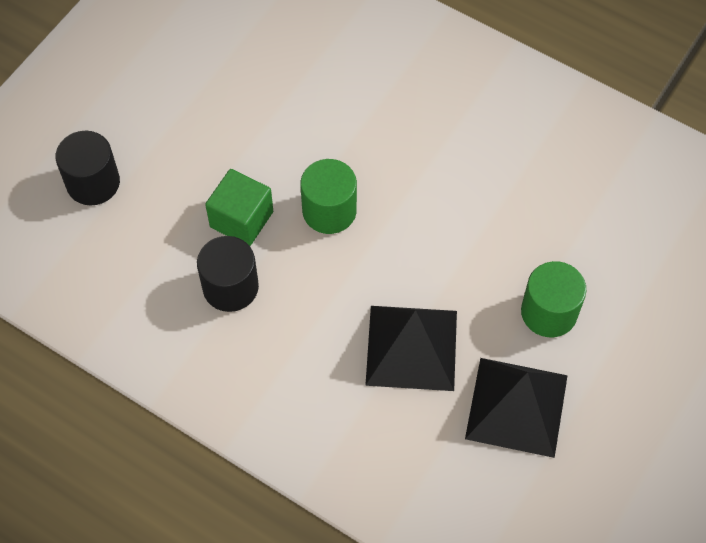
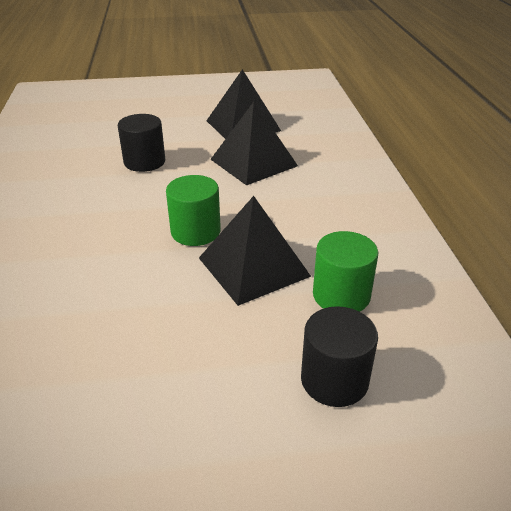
camera: 130 degrees left, 25 degrees down
black cylinder [197,236,259,312] -> black cylinder moved to [118,114,165,172]
green cube [205,169,273,246] -> black pyramid [199,196,311,306]
green cylinder [521,261,586,337] -> green cylinder moved to [313,231,378,312]

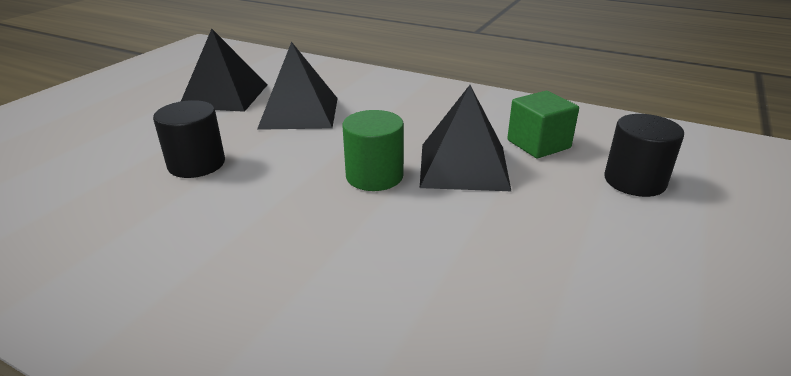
camera: 55 degrees left, 5 degrees down
green cylinder [313,231,378,312] -> green cube [507,91,579,158]

